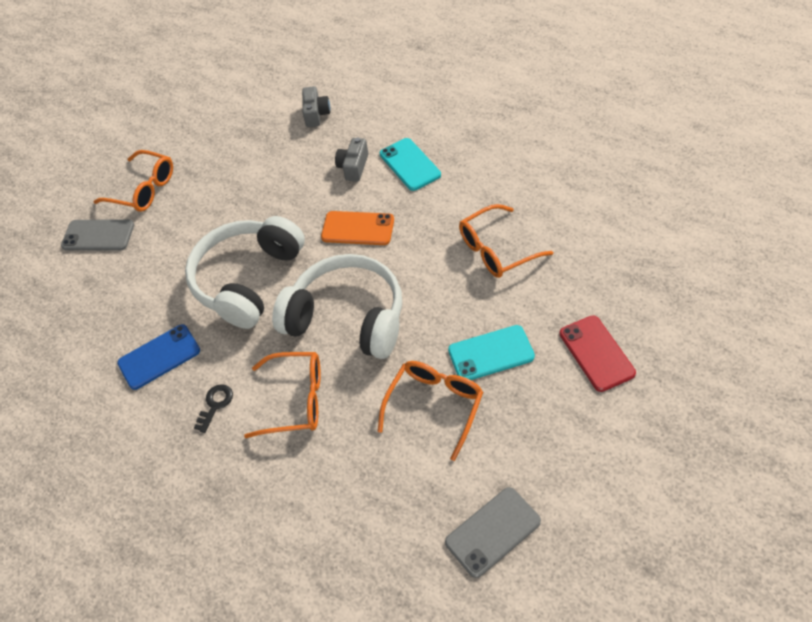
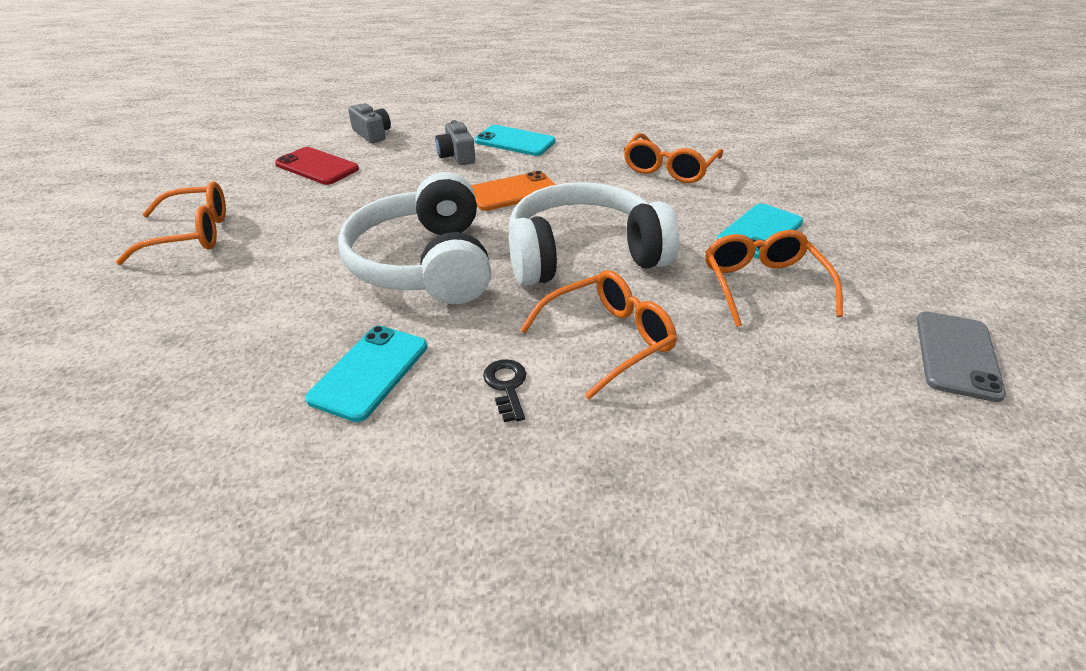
camera: 40 degrees left, 15 degrees down
grey phone [61,219,134,251] -> none
blue phone [117,324,200,390] -> turquoise phone [305,326,427,422]
red phone [559,315,636,392] -> red phone moved to [275,147,359,185]

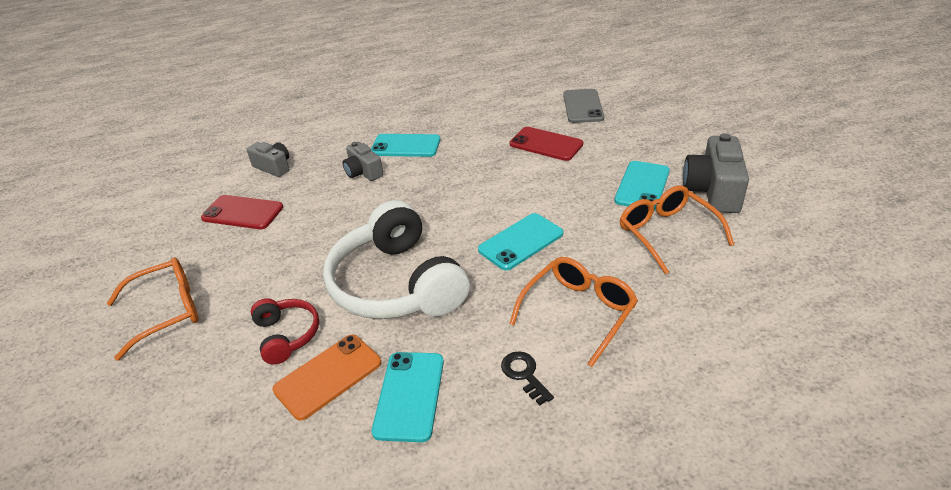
camera: 15 degrees left, 0 degrees up
orange phone [471,171,556,211] -> orange phone moved to [272,335,381,421]
white headphones [509,182,680,286] -> turquoise phone [478,213,563,271]
orange glasses [624,133,723,183] -> red phone [510,127,583,161]
grey phone [916,311,1006,402] -> grey phone moved to [563,89,604,123]
none -> red headphones [251,298,319,365]
none -> grey camera [683,133,749,213]

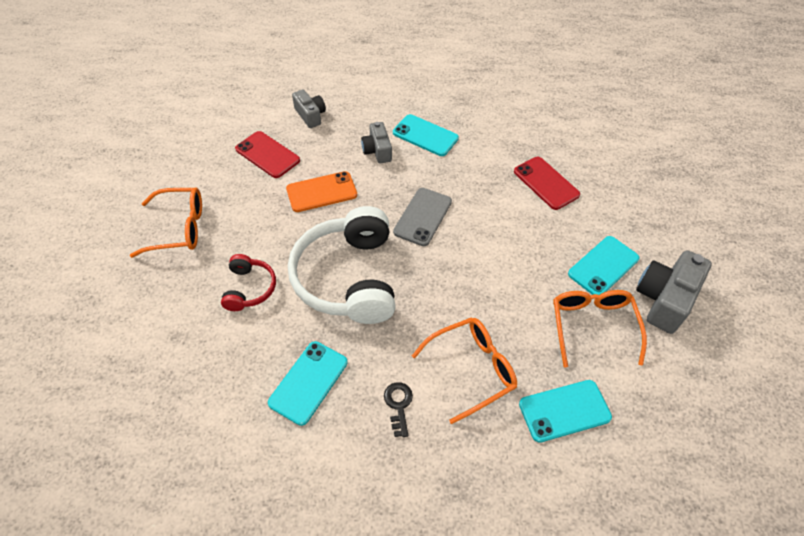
camera: 20 degrees right, 15 degrees up
orange phone [272,335,381,421] -> orange phone moved to [286,171,357,212]
turquoise phone [478,213,563,271] -> turquoise phone moved to [519,380,612,443]
grey phone [563,89,604,123] -> grey phone moved to [393,188,452,246]

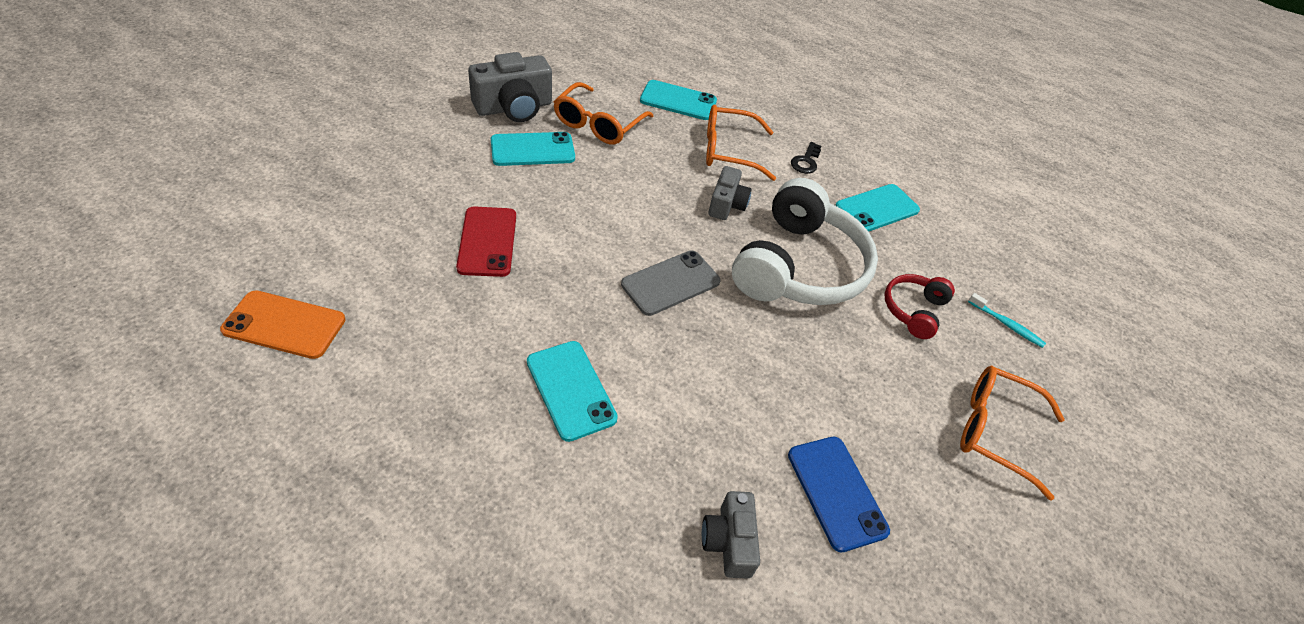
camera: 155 degrees left, 5 degrees down
red phone [235,131,300,178] -> blue phone [788,437,890,552]
orange phone [286,171,357,212] -> orange phone moved to [220,290,346,359]
grey camera [361,122,392,163] -> grey camera moved to [708,166,752,220]
none -> turquoise toothbrush [968,293,1046,348]

